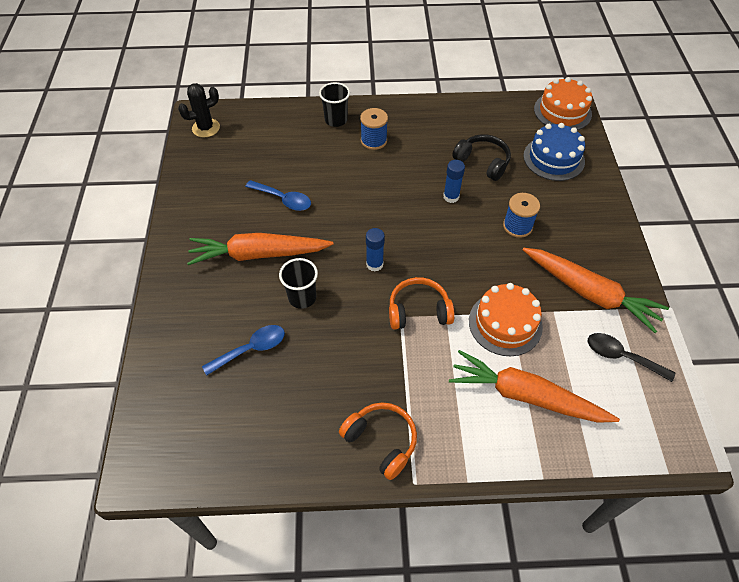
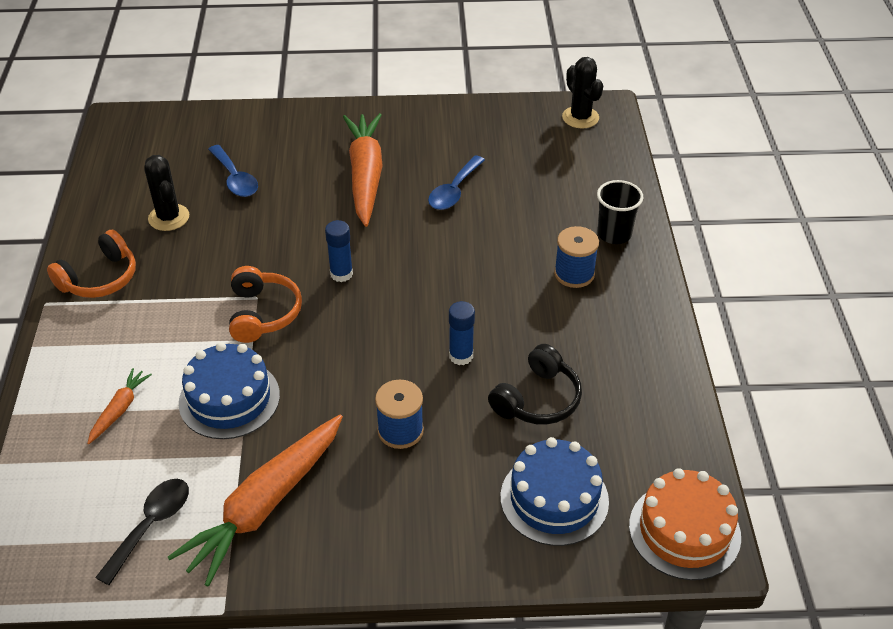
camera: 90 degrees right, 10 degrees down
black cup [279,258,318,309] -> none
orange carrot [449,350,620,423] -> orange carrot [87,368,152,444], size x0.47
orange cake [469,283,543,356] -> blue cake [179,342,280,439]
none -> black cactus [144,155,189,231]

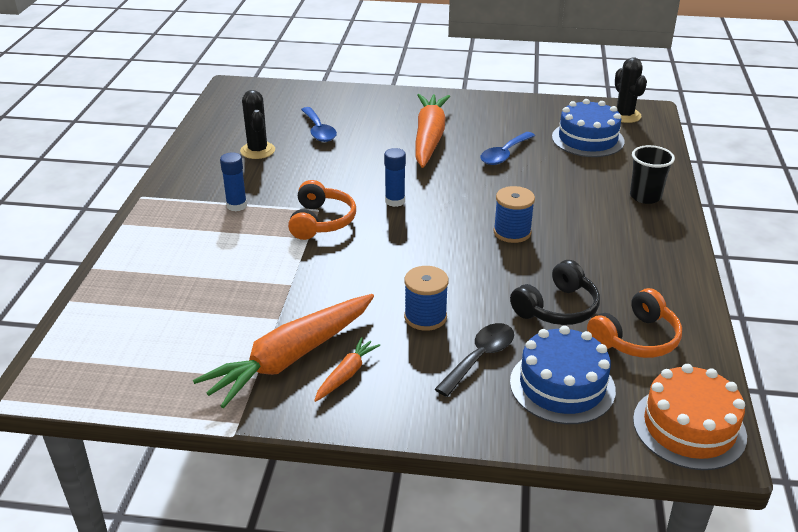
camera: 10 degrees right, 10 degrees down
orange headphones [47,229,136,298] -> orange headphones moved to [587,288,682,358]
orange carrot [87,368,152,444] -> orange carrot moved to [314,337,380,402]
black spoon [95,479,189,585] -> black spoon moved to [435,323,514,397]
blue cake [179,342,280,439] -> blue cake moved to [552,99,625,157]
blue glue stick [449,301,475,365] -> blue glue stick moved to [220,152,247,212]
blue spool [554,226,599,288] -> blue spool moved to [493,186,535,243]

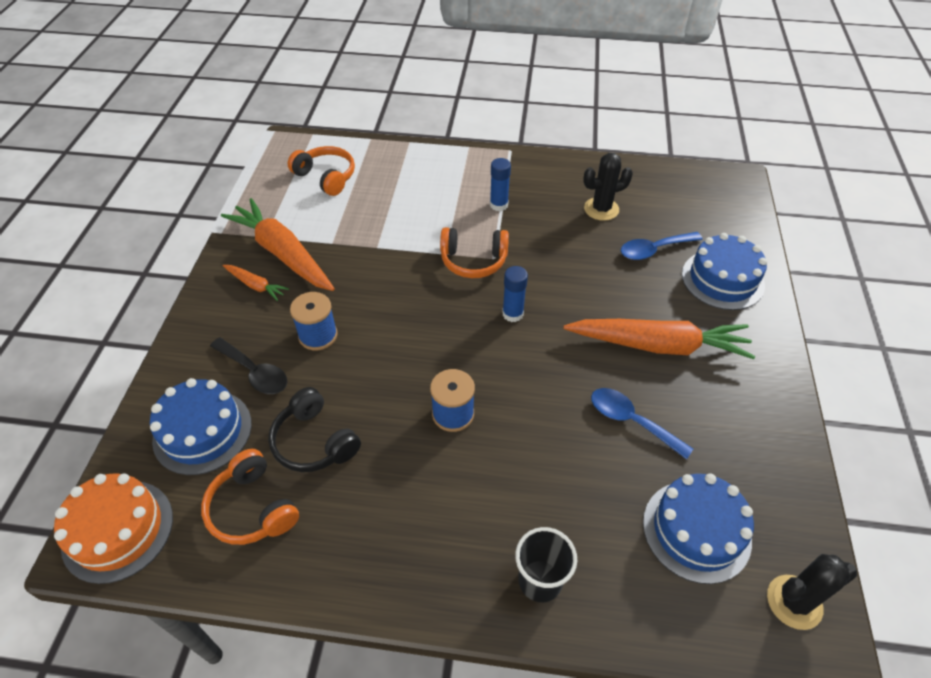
camera: 90 degrees right, 15 degrees up
none -> orange headphones [288,146,355,196]
none -> blue cake [682,233,767,310]

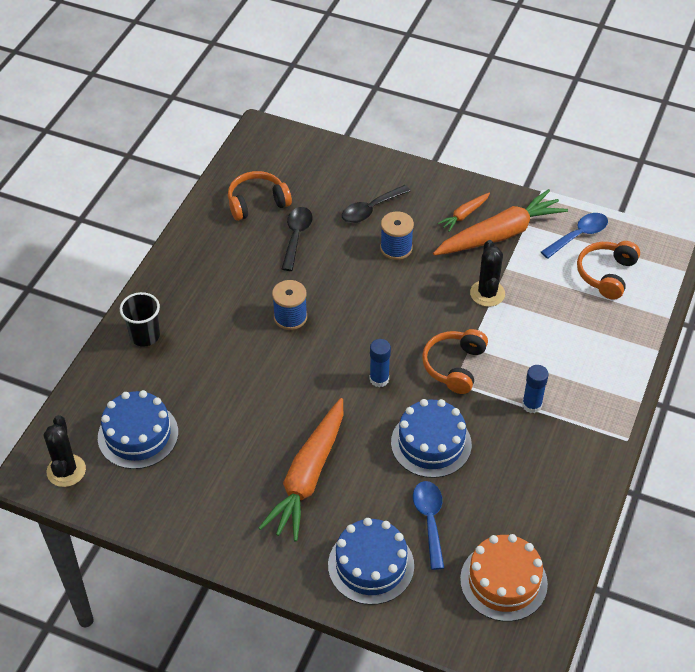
camera: 105 degrees right, 0 degrees up
orange cake [54,473,173,584] -> orange cake moved to [460,534,548,621]
blue cake [150,378,252,475] -> blue cake moved to [391,399,472,478]
black headphones [268,387,361,472] -> black spoon [282,207,313,271]
orange headphones [288,146,355,196] -> orange headphones turned 150 degrees clockwise [577,241,640,299]
black cactus [583,153,633,221] -> black cactus moved to [470,240,505,307]
blue spoon [591,388,693,460] -> blue spoon moved to [541,213,608,259]

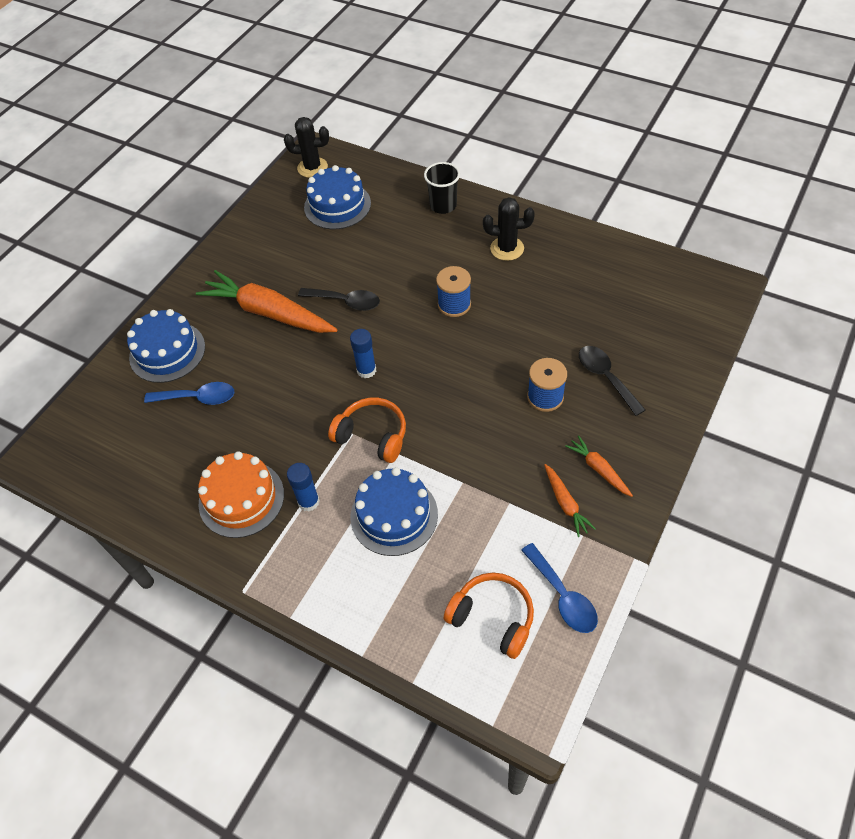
camera: 100 degrees right, 5 degrees up
orange headphones [228,171,292,221] -> none
black spoon [282,207,313,271] -> black spoon moved to [298,288,380,311]
blue cake [391,399,472,478] -> blue cake moved to [351,467,438,556]
orange carrot [433,189,568,256] -> orange carrot [544,464,596,537], size x0.47
orange cake [460,534,548,621] -> orange cake moved to [198,451,284,538]
black cactus [470,240,505,307] -> black cactus moved to [483,197,535,261]

